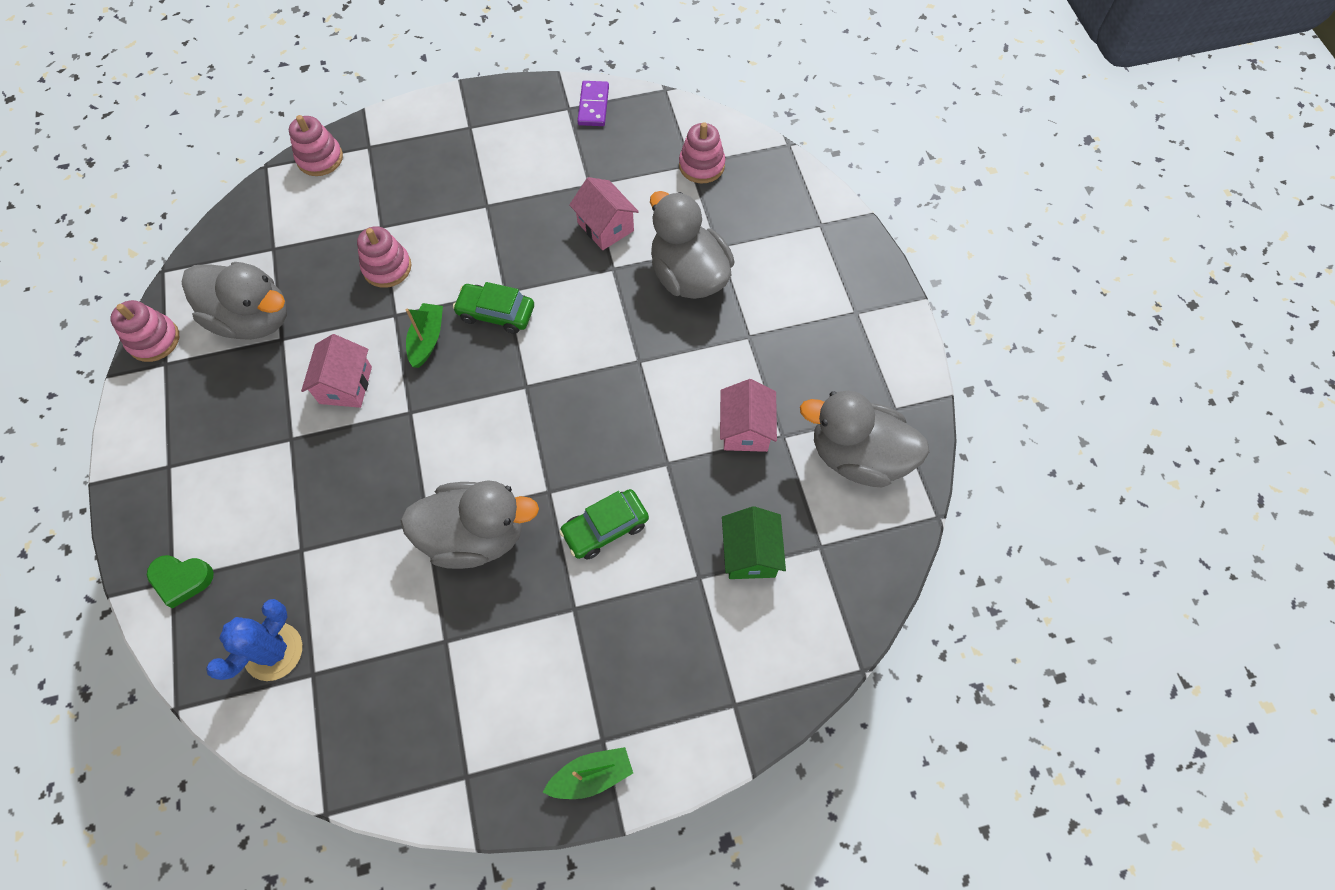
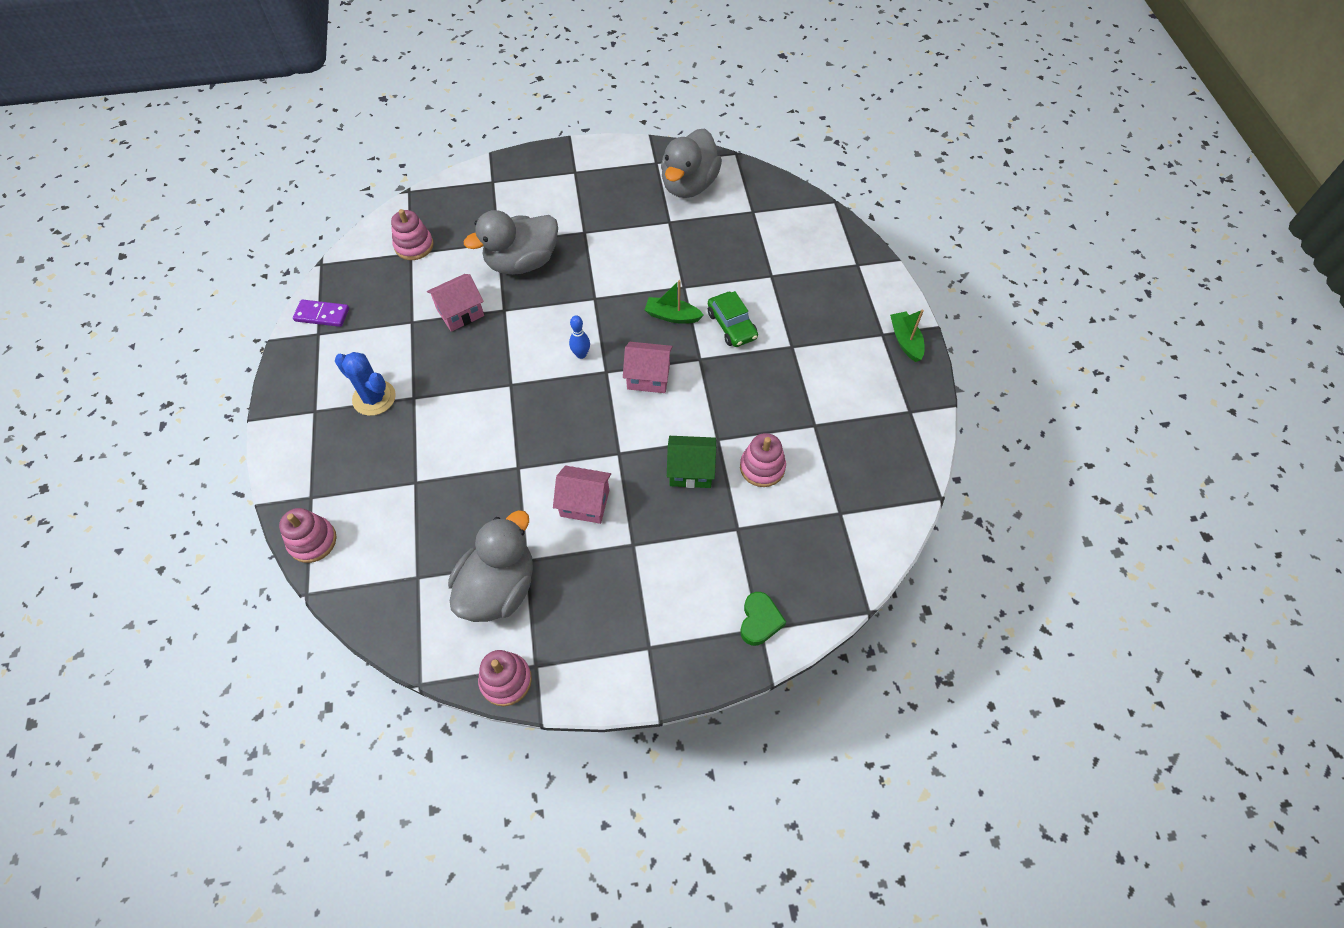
camera: 85 degrees left, 5 degrees down
blue cactus [206,599,302,681] -> blue cactus moved to [335,352,396,416]
pink stacking toy [357,226,412,288] -> pink stacking toy moved to [740,433,786,487]
grey duck [400,480,539,569] -> none
green boat [406,303,443,368] -> green boat moved to [645,280,704,324]
green car [453,282,534,334] -> none
pink house [720,379,777,452] -> pink house moved to [623,342,673,393]
green house [722,506,786,579] -> green house moved to [667,436,716,488]
none -> blue bowling pin [569,316,590,359]

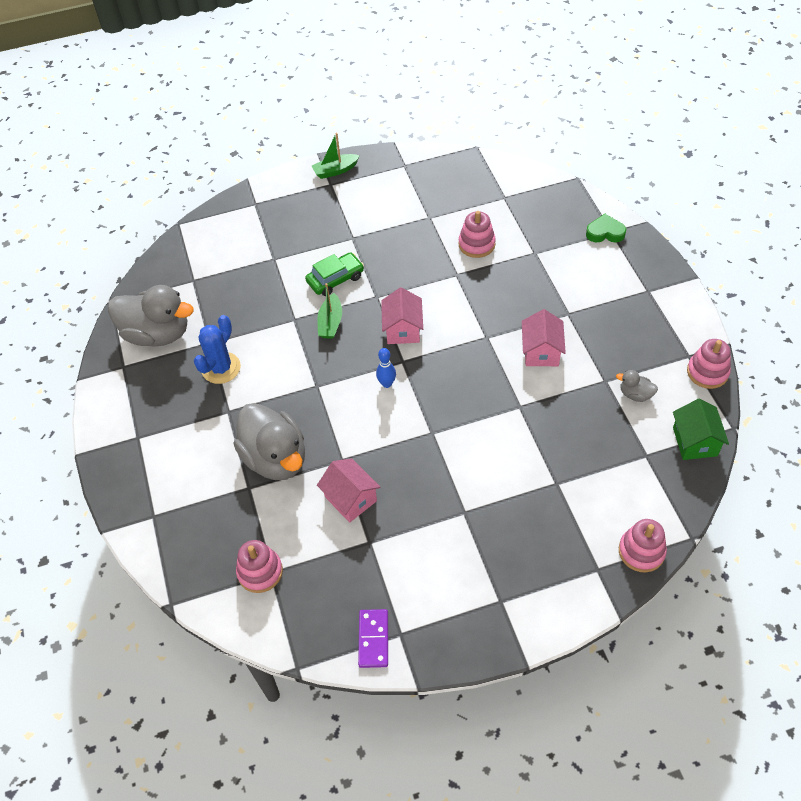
camera: 95 degrees left, 5 degrees down
blue cactus [335,352,396,416] -> blue cactus moved to [194,315,241,384]
grey duck [448,510,533,622] -> grey duck [616,370,658,402], size x0.43
green house [667,436,716,488] -> green house moved to [673,398,729,460]

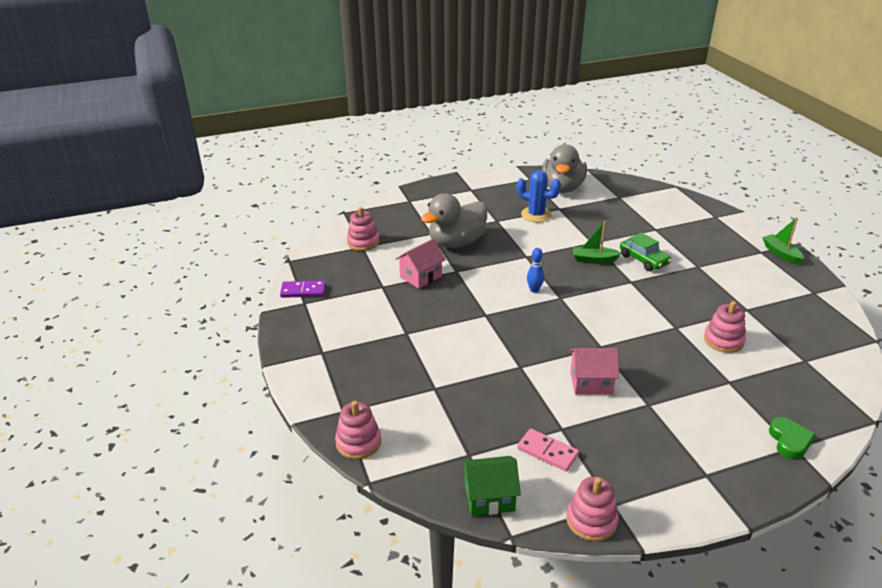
camera: 85 degrees right, 20 degrees down
pink house [381,287,423,344] -> none
grey duck [616,370,658,402] -> pink domino [517,429,579,472]

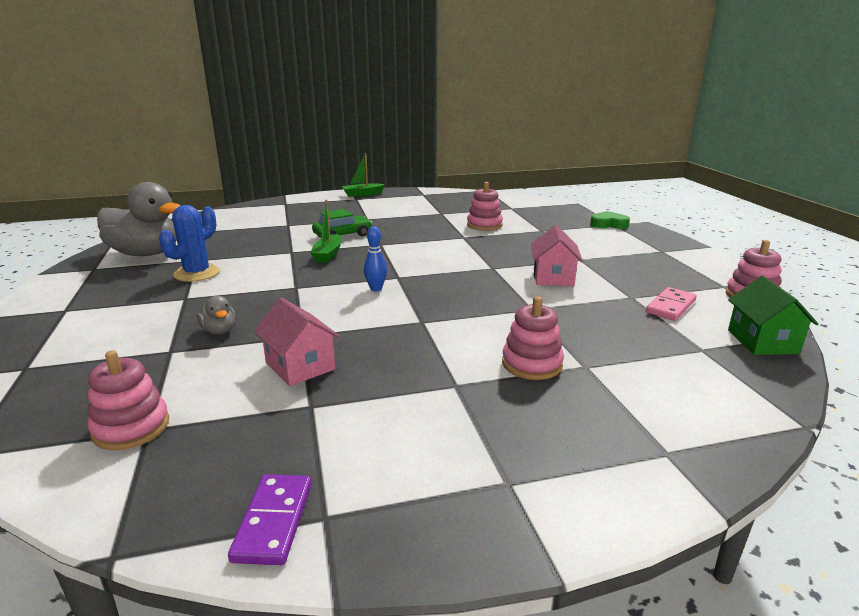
camera: 85 degrees left, 10 degrees down
pink stacking toy [335,401,381,459] -> pink stacking toy moved to [502,296,564,380]
grey duck [421,193,487,248] -> grey duck [197,295,236,335], size x0.43

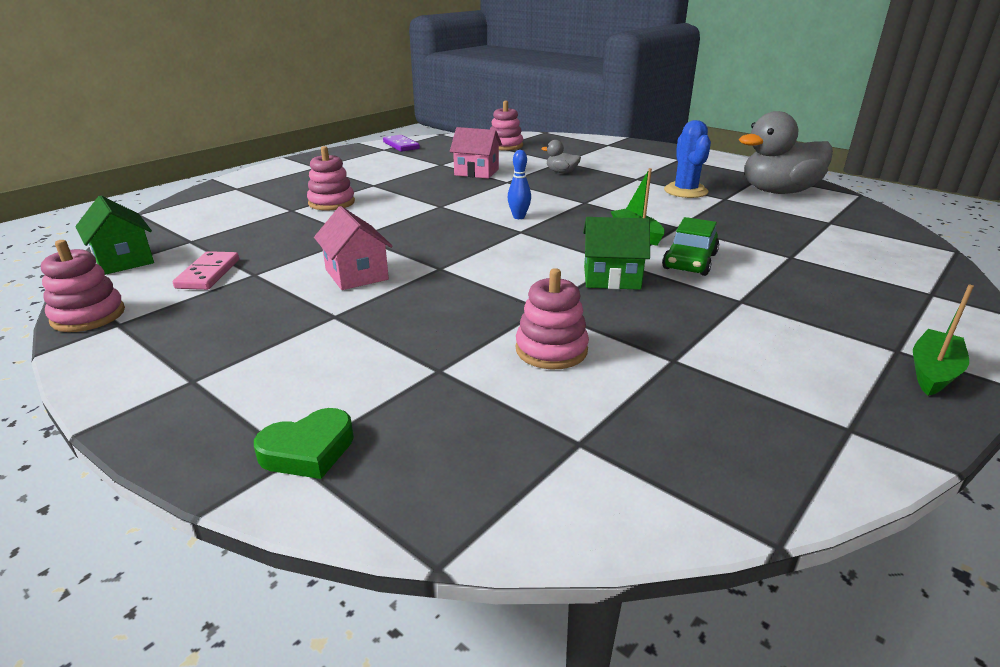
camera: 145 degrees right, 5 degrees up
none -> green house [583,217,650,290]

